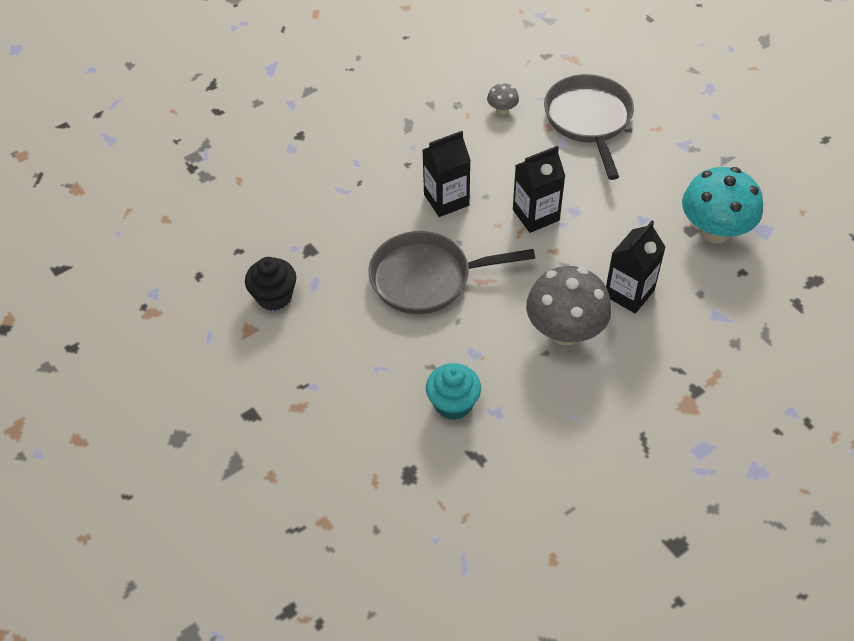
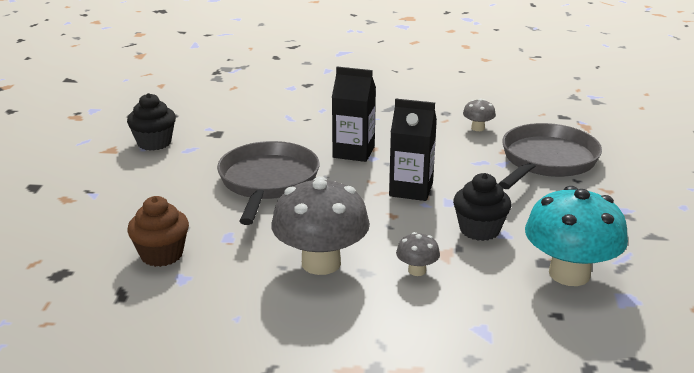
camera: 40 degrees right, 25 degrees down
grey pan [369,231,535,314] -> grey pan turned 60 degrees clockwise [217,141,320,225]
turquoise cupcake [426,363,481,420] -> brown cupcake [127,196,189,267]
black carton [606,221,666,313] -> grey mushroom [396,232,440,276]
none -> black cupcake [453,173,511,241]

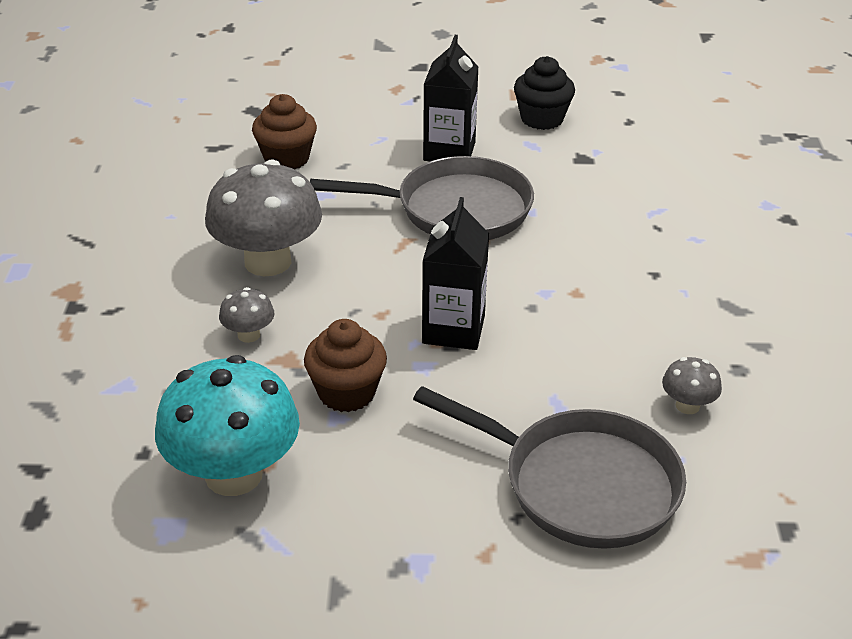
camera: 85 degrees right, 10 degrees up
black carton [332,67,376,162] -> black carton moved to [423,35,478,161]
black cupcake [453,173,511,241] -> brown cupcake [304,319,387,412]

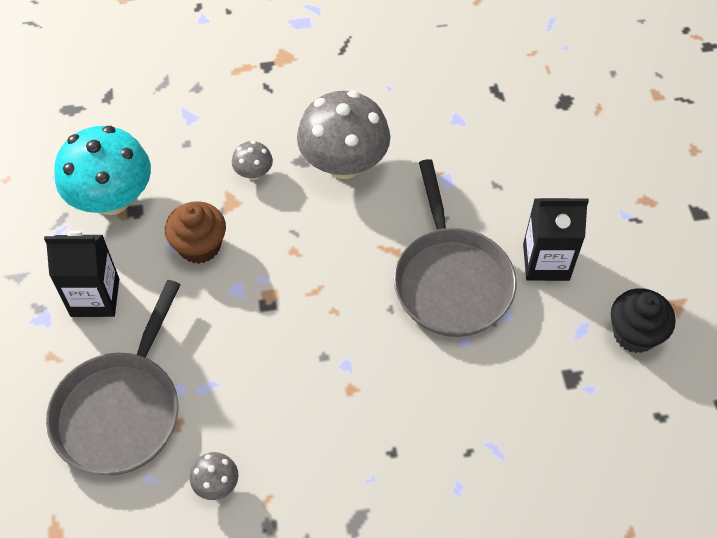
camera: 80 degrees right, 20 degrees up
brown cupcake [252,94,317,170] -> none
black carton [422,197,489,350] -> black carton moved to [44,231,119,317]

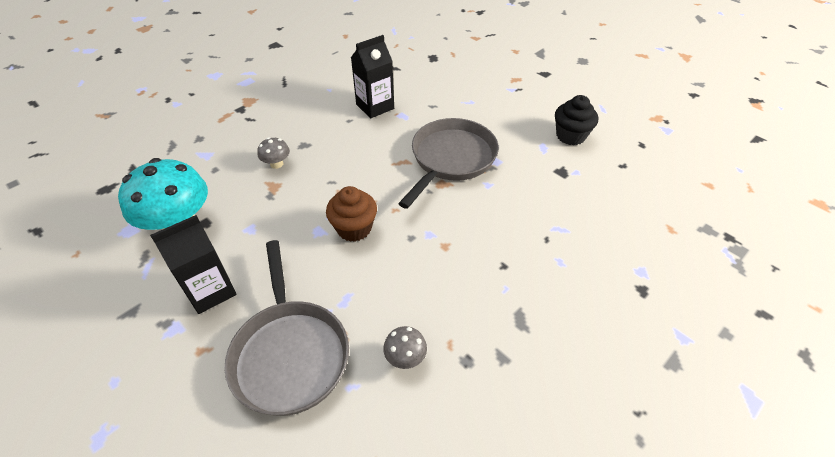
camera: 35 degrees left, 10 degrees down
brown cupcake [165,201,226,264] -> brown cupcake moved to [326,186,377,242]
grey mushroom [297,91,390,179] -> none
grey pan [394,159,516,337] -> grey pan turned 105 degrees counterclockwise [398,118,499,209]
black carton [523,198,589,281] -> black carton moved to [351,35,394,118]

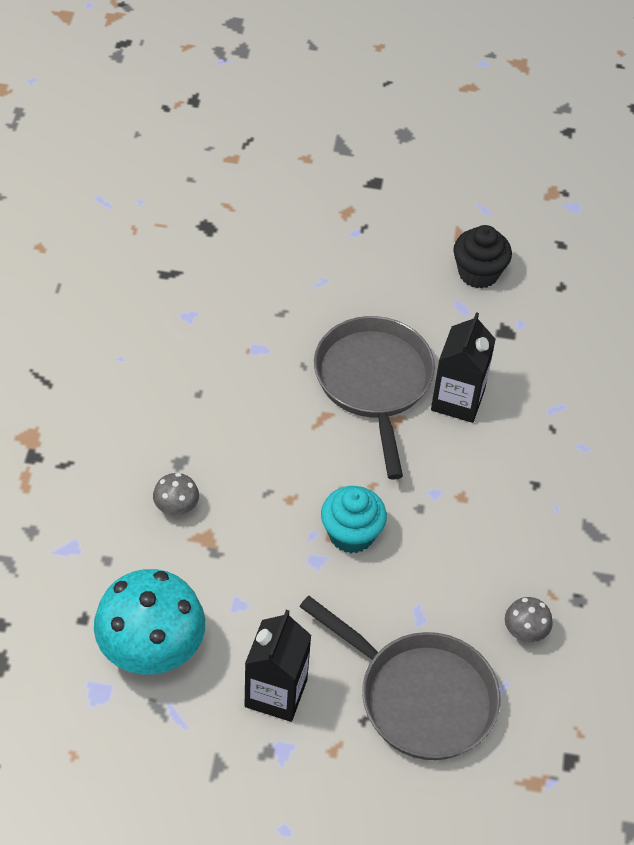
camera: 40 degrees left, 5 degrees up
brown cupcake [326,186,377,242] -> turquoise cupcake [321,486,387,553]
black carton [351,35,394,118] -> black carton moved to [431,312,496,423]

